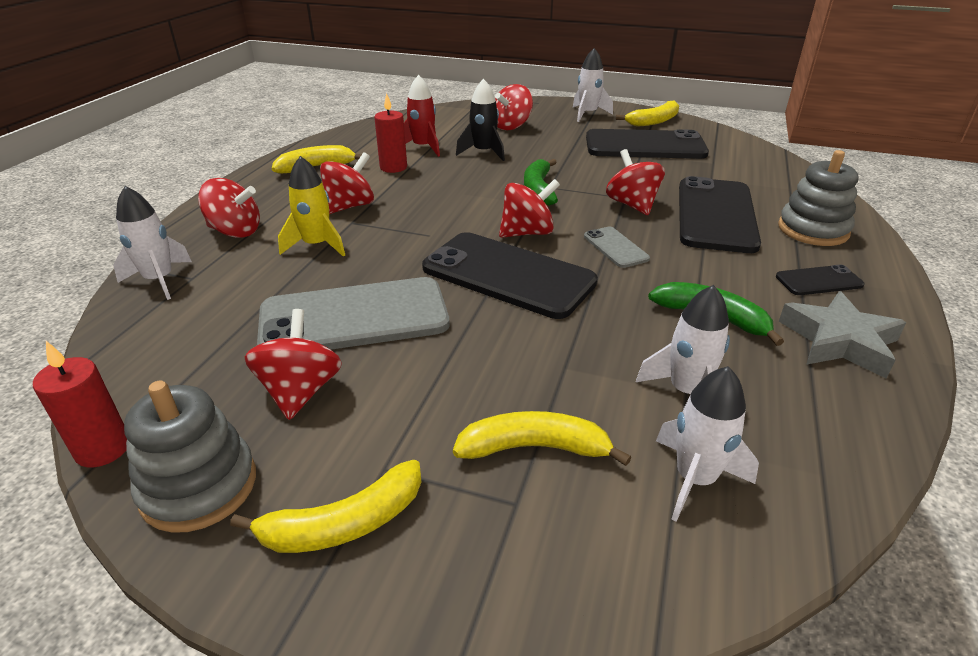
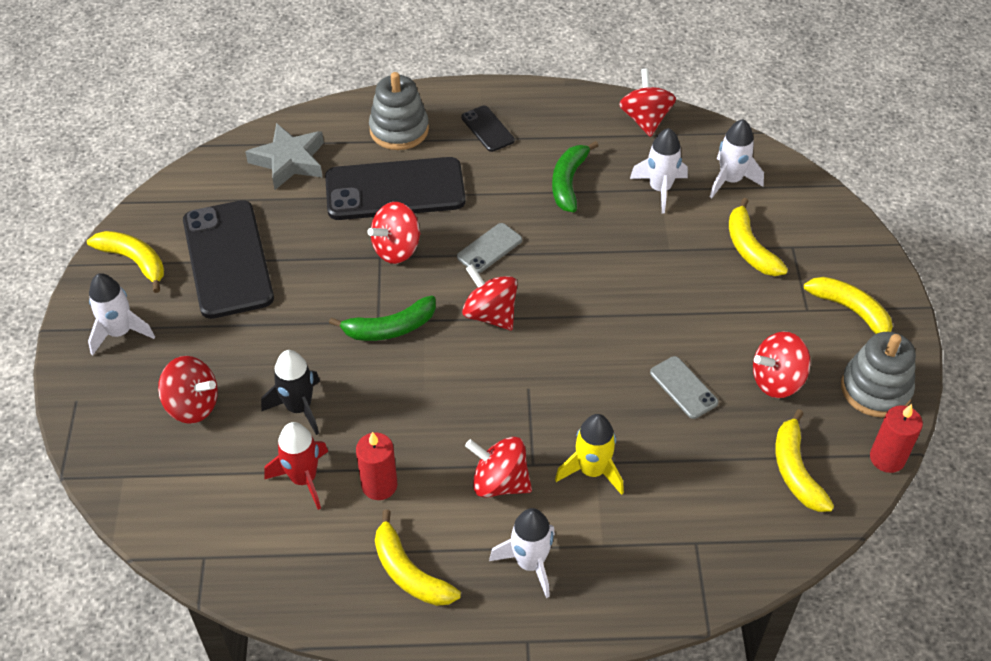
camera: 110 degrees left, 15 degrees up
white rocket [113,186,192,300] -> white rocket moved to [489,508,555,598]
red spinning top [198,178,260,238] -> red spinning top moved to [619,68,676,137]
grey phone [257,277,450,350] -> grey phone [650,356,718,419], size x0.46
black phone [422,232,598,319] -> none
grey star [779,291,906,378] -> grey star moved to [245,123,324,190]
none -> yellow banana [775,409,834,512]

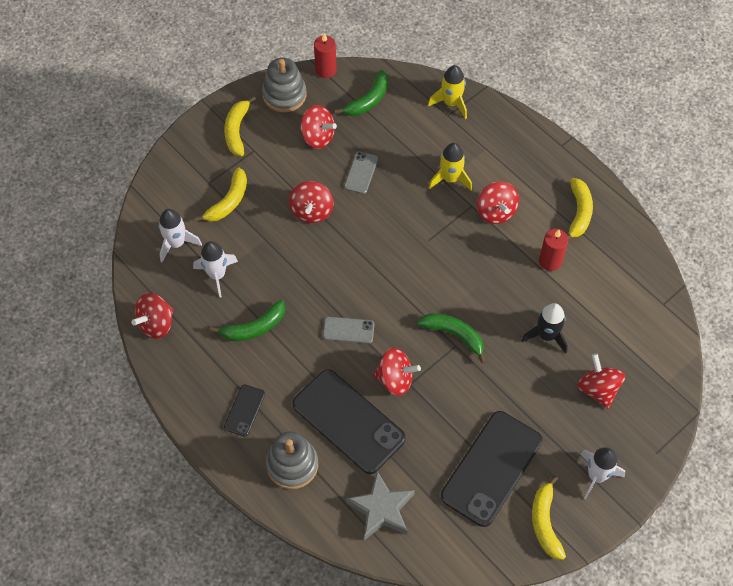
camera: 130 degrees left, 10 degrees up
red rocket [264,422,328,510] -> none
red spinning top [462,264,517,330] -> red spinning top moved to [289,181,333,223]
white rocket [489,508,555,598] -> none
yellow banana [775,409,834,512] -> green banana [334,70,388,116]
none -> yellow rocket [428,65,467,119]

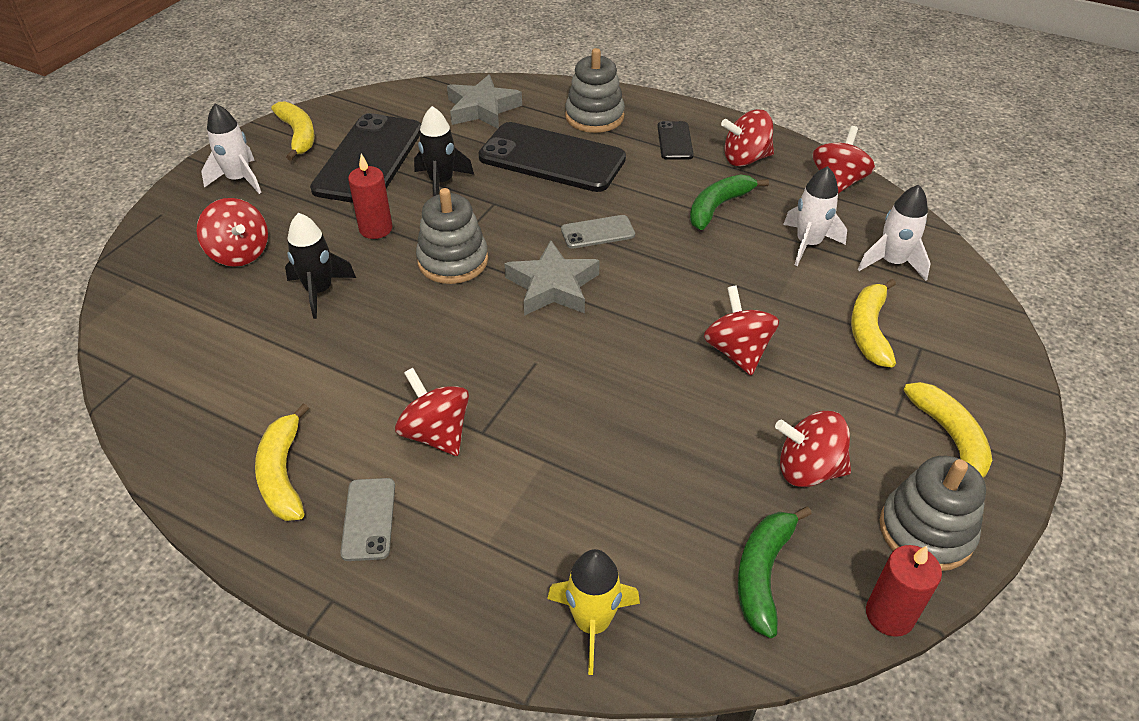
camera: 160 degrees right, 15 degrees down
grey phone [344,152,378,194] -> grey phone moved to [340,478,395,561]
red spinning top [373,348,421,396] -> red spinning top moved to [721,110,774,166]
green banana [417,313,486,364] -> grey stacking toy [416,188,488,284]
yellow rocket [429,143,472,191] -> none
red candle [539,229,568,271] -> red candle moved to [348,154,393,239]
none -> black rocket [414,106,474,196]
none -> grey star [504,240,600,316]

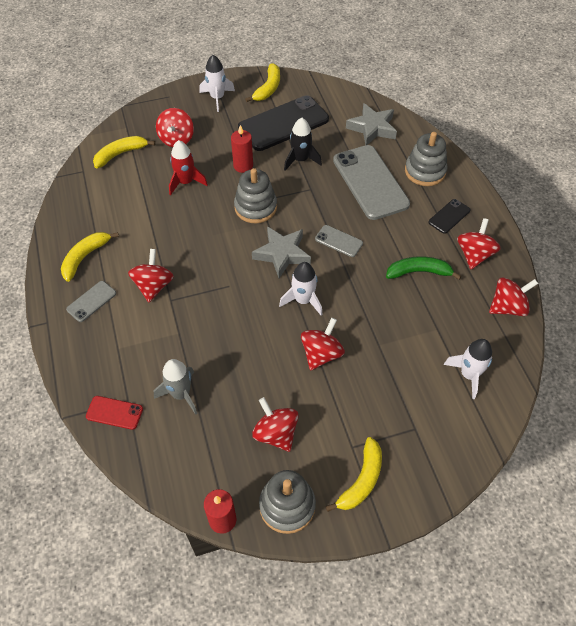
camera: 45 degrees right, 10 degrees up
black rocket [285,213,356,319] -> red rocket [169,140,208,195]
black phone [478,122,626,192] -> grey phone [333,145,410,220]
yellow rocket [547,549,640,675] -> red phone [86,396,143,430]
red spinning top [721,110,774,166] -> red spinning top turned 75 degrees clockwise [457,218,501,269]
green banana [738,506,812,638] -> none
white rocket [783,166,847,266] -> white rocket moved to [279,262,323,316]
yellow banana [851,279,896,368] -> yellow banana moved to [93,136,155,169]
none -> grey rocket [154,359,198,415]

